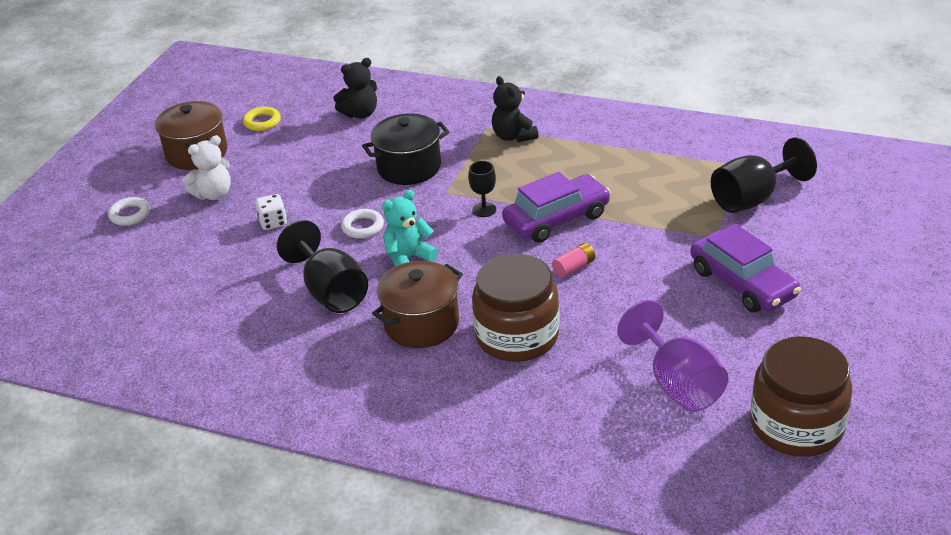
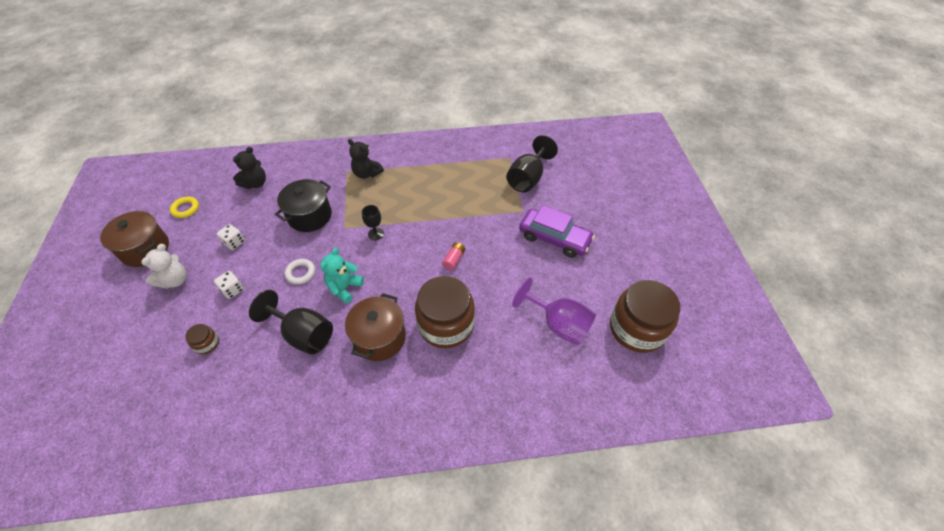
camera: 30 degrees left, 15 degrees up
white ring [108,197,150,226] -> none
purple car [502,172,611,243] -> none
none -> brown jar [185,324,219,354]
none -> white dice [216,224,245,250]

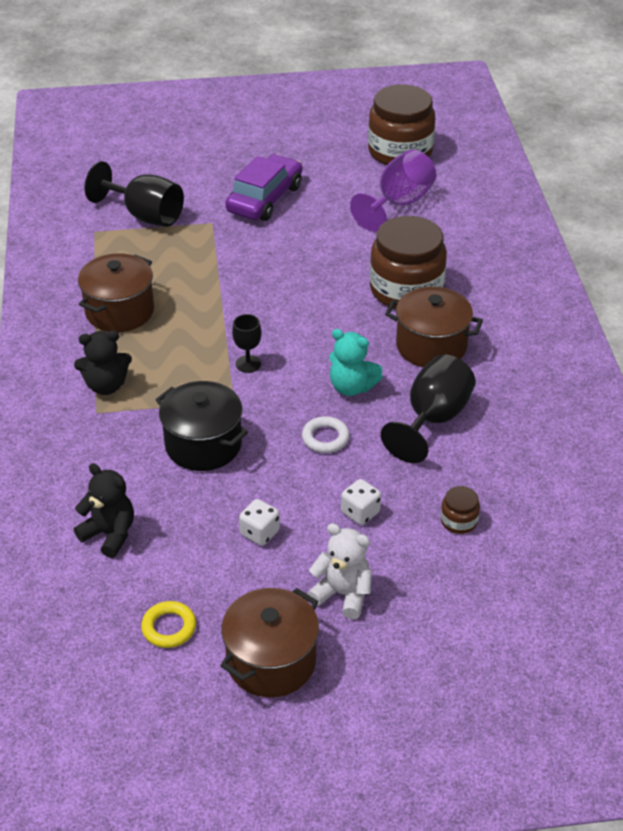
camera: 90 degrees left, 10 degrees down
black teddy bear [348,139,384,179] -> black teddy bear turned 45 degrees clockwise [74,331,132,395]
pink battery [442,242,465,270] -> none
none -> brown pot [78,253,154,332]

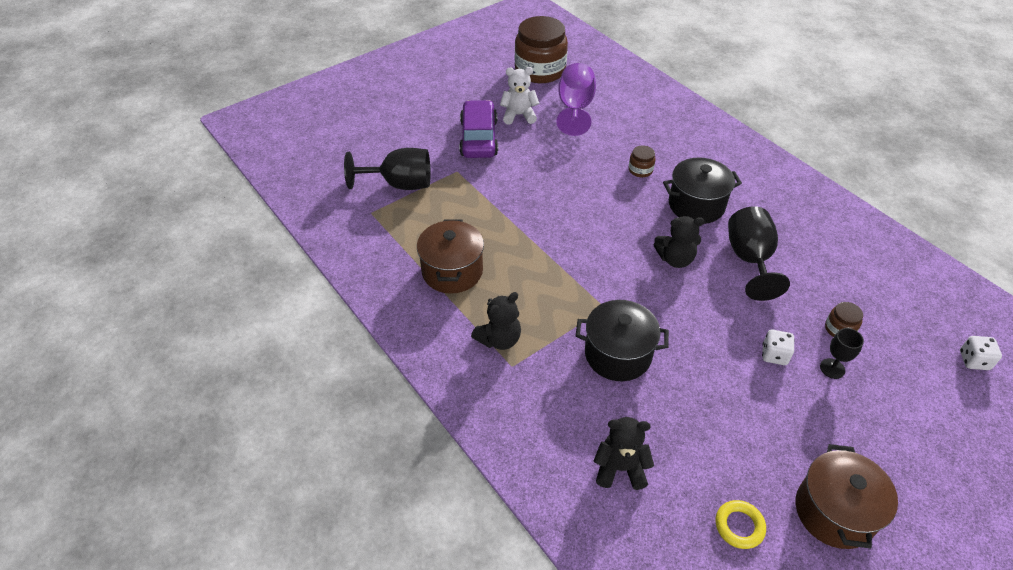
camera: 30 degrees left, 5 degrees up
black goblet [232,314,261,373] -> black goblet moved to [820,328,864,379]
white dice [239,499,280,546] -> white dice moved to [960,336,1002,370]
white ring [302,416,350,453] -> none
white teddy bear [307,523,372,619] -> white teddy bear moved to [500,67,539,125]
turquoise teddy bear [329,329,383,396] -> black teddy bear [653,216,704,268]
brown jar [370,216,447,309] -> brown jar [628,145,656,177], size x0.42
brown pot [385,287,483,367] -> black pot [663,157,742,224]

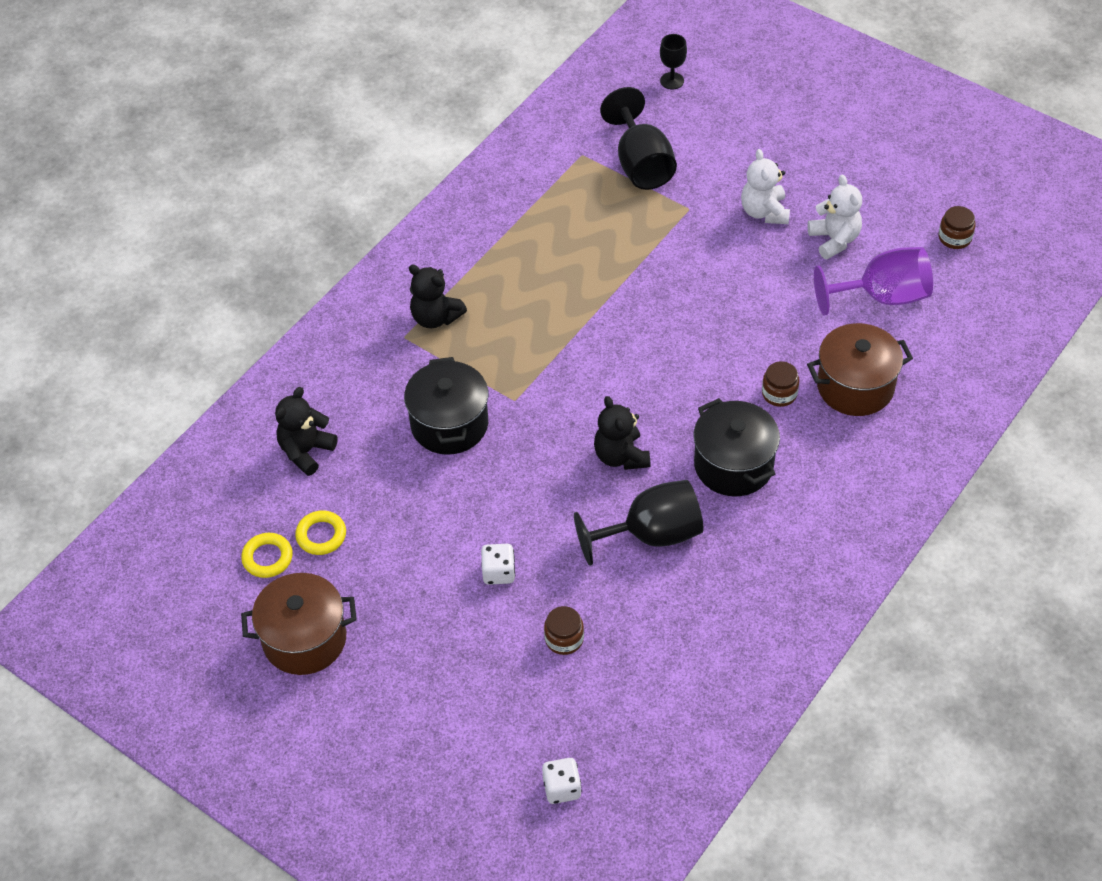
camera: 75 degrees right, 5 degrees up
brown pot [417,219,484,294] -> brown pot moved to [807,323,913,416]
purple car [459,100,498,158] -> white teddy bear [741,149,790,224]
brown jar [515,16,568,83] -> brown jar [939,206,975,249], size x0.42
black teddy bear [594,417,654,490] -> black teddy bear turned 135 degrees counterclockwise [275,387,338,476]
black goblet [820,328,864,379] -> black goblet moved to [660,34,687,89]
none -> yellow ring [295,510,346,555]

